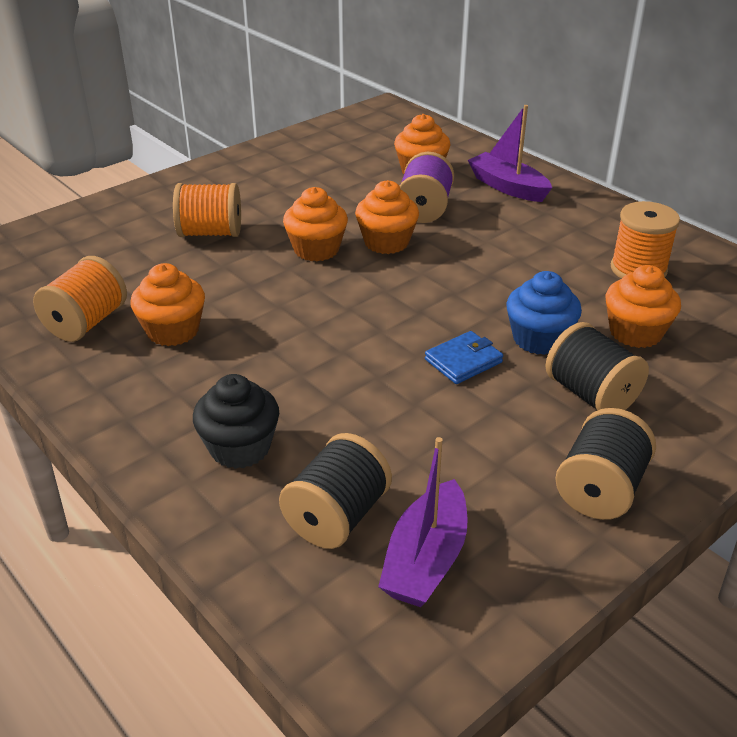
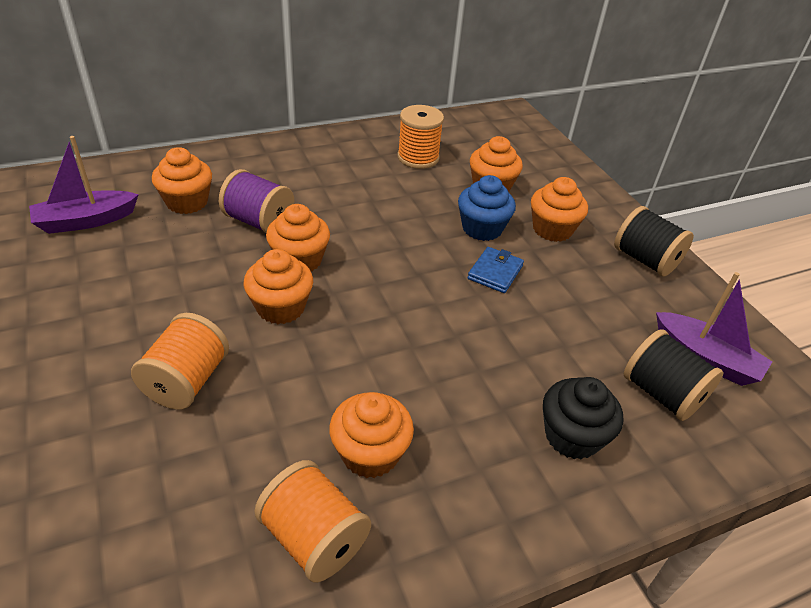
camera: 75 degrees left, 5 degrees up
blue wallet [425,331,503,384] -> blue wallet turned 45 degrees clockwise [468,247,524,293]
purple boat [468,105,552,202] -> purple boat moved to [29,136,139,234]
black spool [545,322,649,411] -> orange cupcake [531,177,588,242]

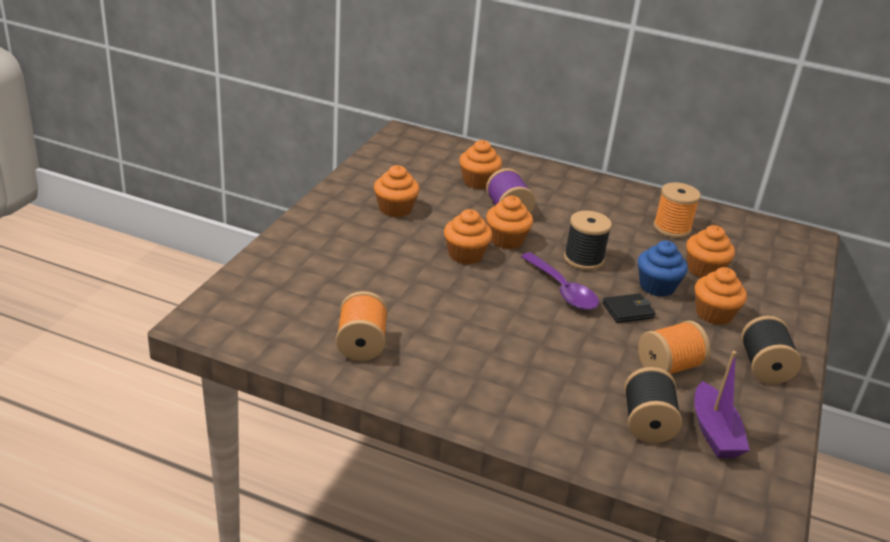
camera: 45 degrees right, 10 degrees down
purple boat [29,136,139,234] -> none
orange spool [131,313,229,410] -> orange spool moved to [638,320,710,374]
orange cupcake [329,392,414,478] -> orange cupcake moved to [374,165,420,217]
blue wallet [468,247,524,293] -> black wallet [602,293,656,323]
black cupcake [543,377,623,460] -> none
none -> purple spoon [521,252,599,310]
none -> black spool [564,211,612,270]

